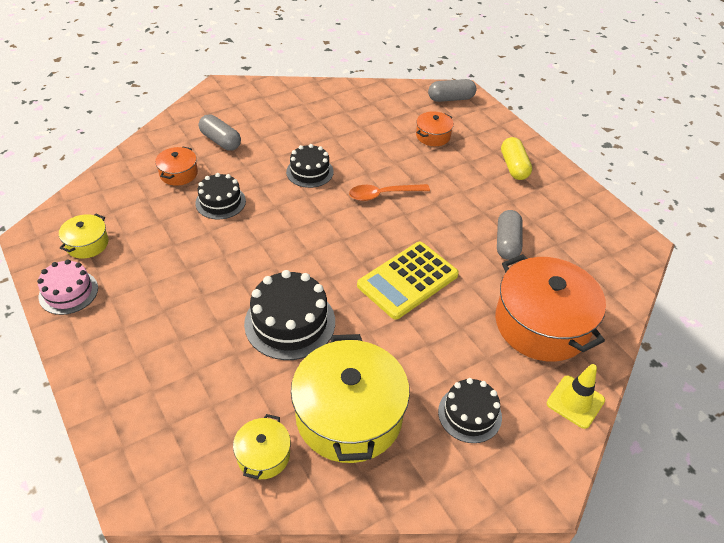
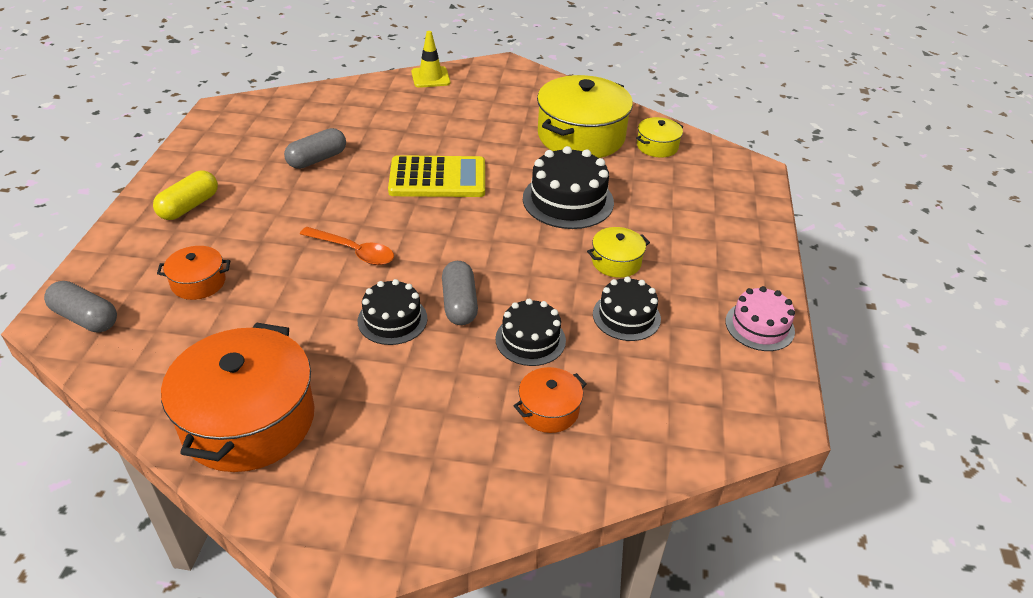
camera: 140 degrees left, 5 degrees down
yellow pot [59,214,109,259] -> yellow pot moved to [587,227,650,278]
grey capsule [199,115,241,151] -> grey capsule moved to [442,261,478,325]
black cake [438,378,502,443] -> black cake moved to [593,276,661,341]
orange pot [495,254,606,361] -> orange pot moved to [161,322,315,472]

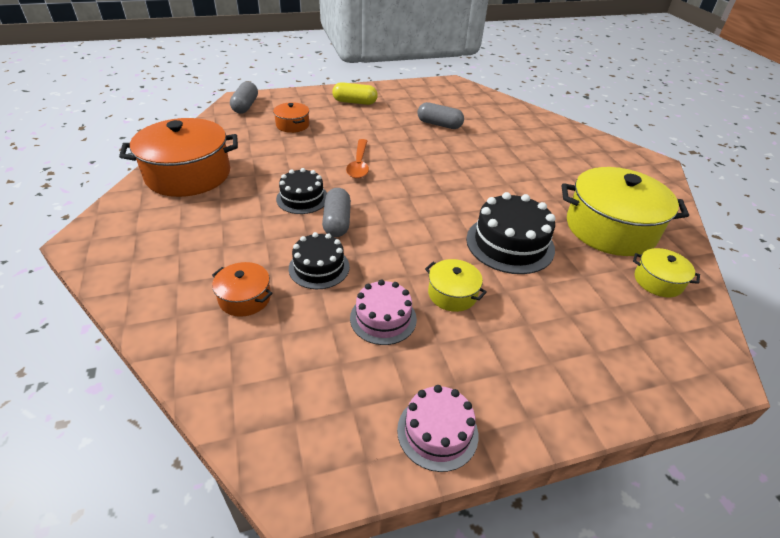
camera: 65 degrees right, 0 degrees up
yellow calculator [388,155,485,197] -> none
yellow traffic cone [411,31,450,88] -> none
grey capsule [442,261,478,325] -> grey capsule turned 60 degrees counterclockwise [322,188,351,237]
black cake [593,276,661,341] -> pink cake [350,280,417,345]

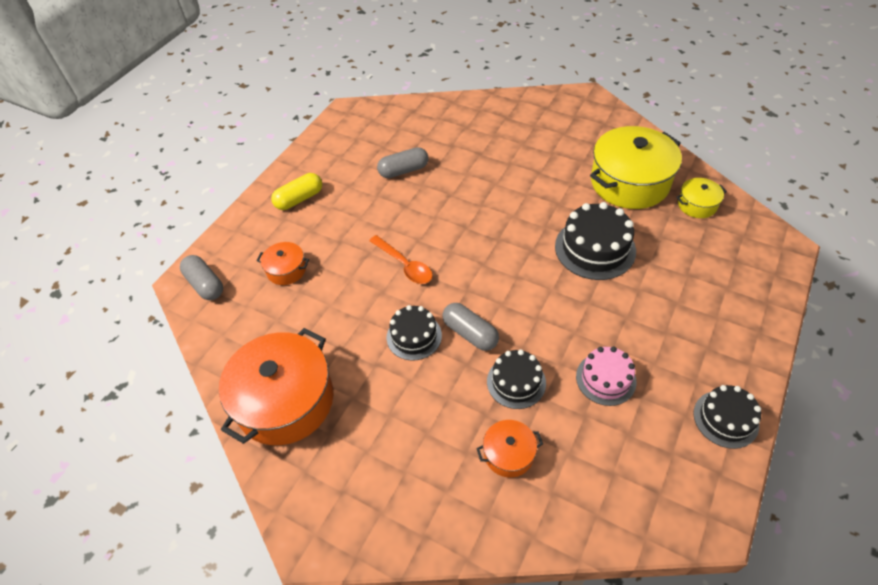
camera: 40 degrees left, 10 degrees up
pink cake [397,385,478,472] -> black cake [693,385,761,449]
yellow pot [425,259,487,312] -> none

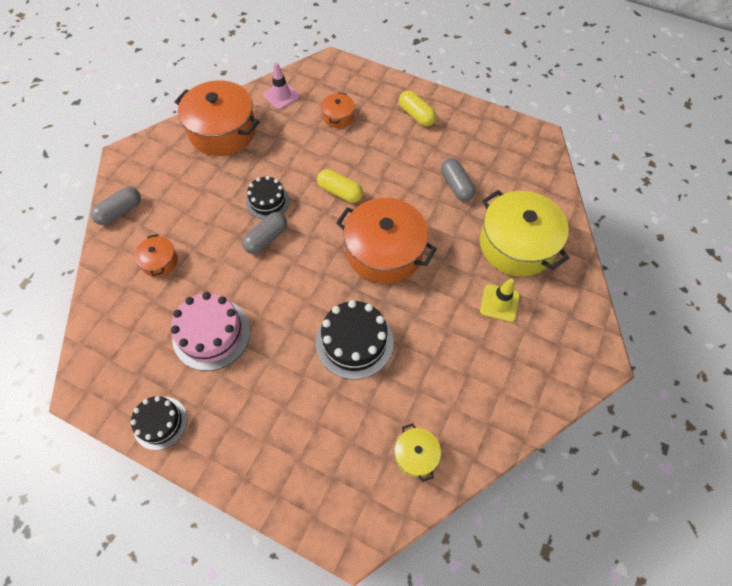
camera: 85 degrees right, 10 degrees up
grey capsule [180,255,223,300] -> grey capsule moved to [90,187,141,225]
orange spoon [369,235,433,284] -> yellow capsule [317,169,363,203]
black cake [487,349,546,409] -> none
pink cake [576,346,637,406] -> pink cake [171,292,250,371], size x1.57
yellow pot [590,126,682,209] -> yellow pot moved to [480,190,569,277]
none -> pink traffic cone [263,62,300,110]
none -> orange pot [336,198,437,284]
none -> yellow traffic cone [480,278,520,322]

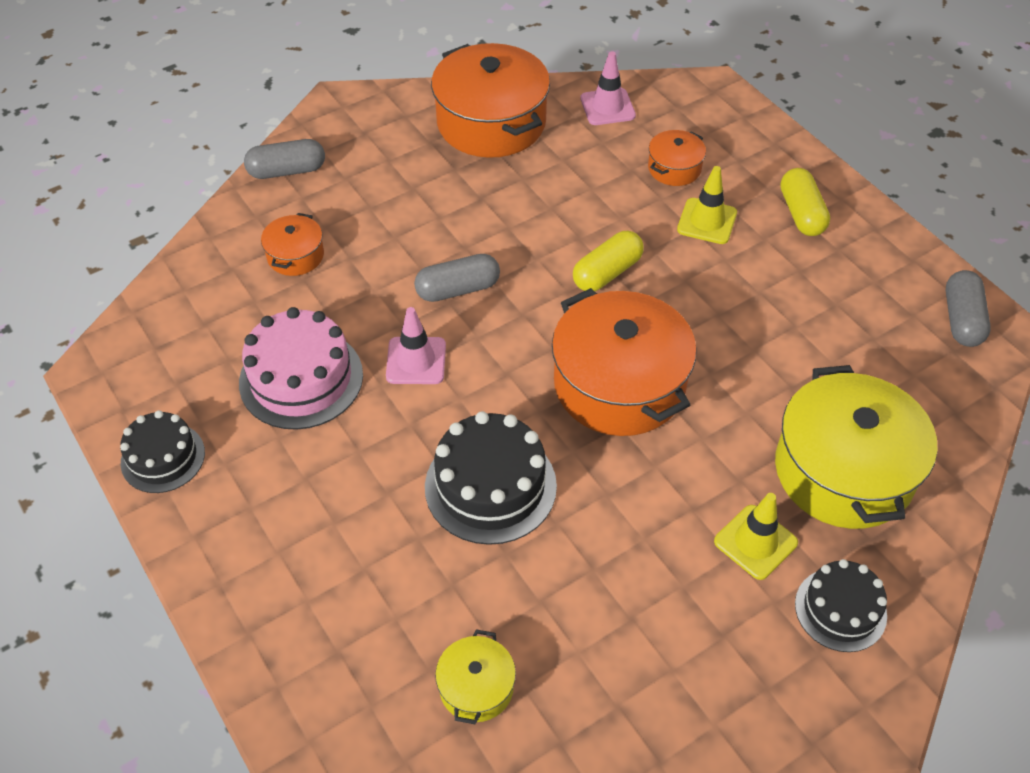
camera: 30 degrees right, 10 degrees down
black cake [246,176,290,219] -> black cake moved to [795,559,887,652]
yellow capsule [317,169,363,203] -> yellow capsule turned 75 degrees clockwise [573,231,644,291]
grey capsule [441,158,475,201] -> grey capsule moved to [946,270,991,347]
none -> pink traffic cone [386,307,446,384]
none -> yellow traffic cone [677,166,737,244]

